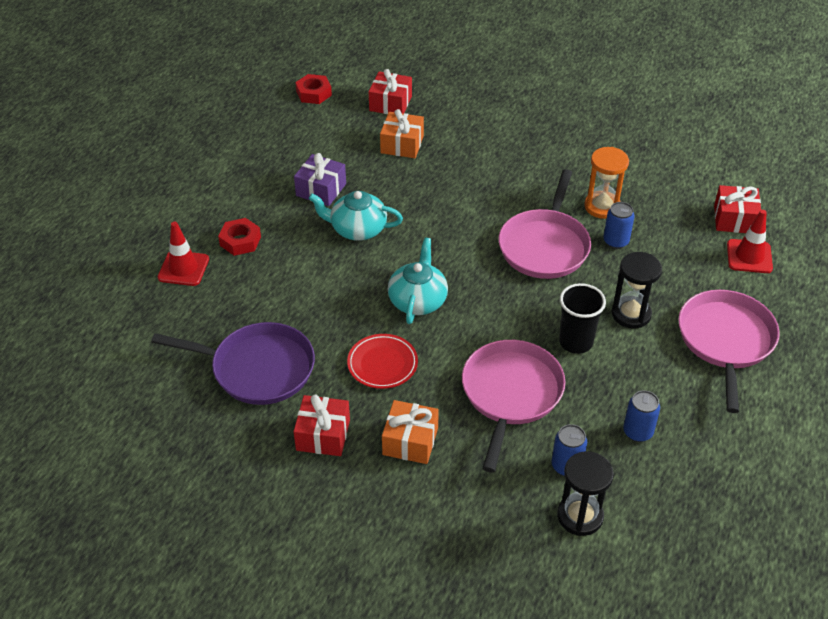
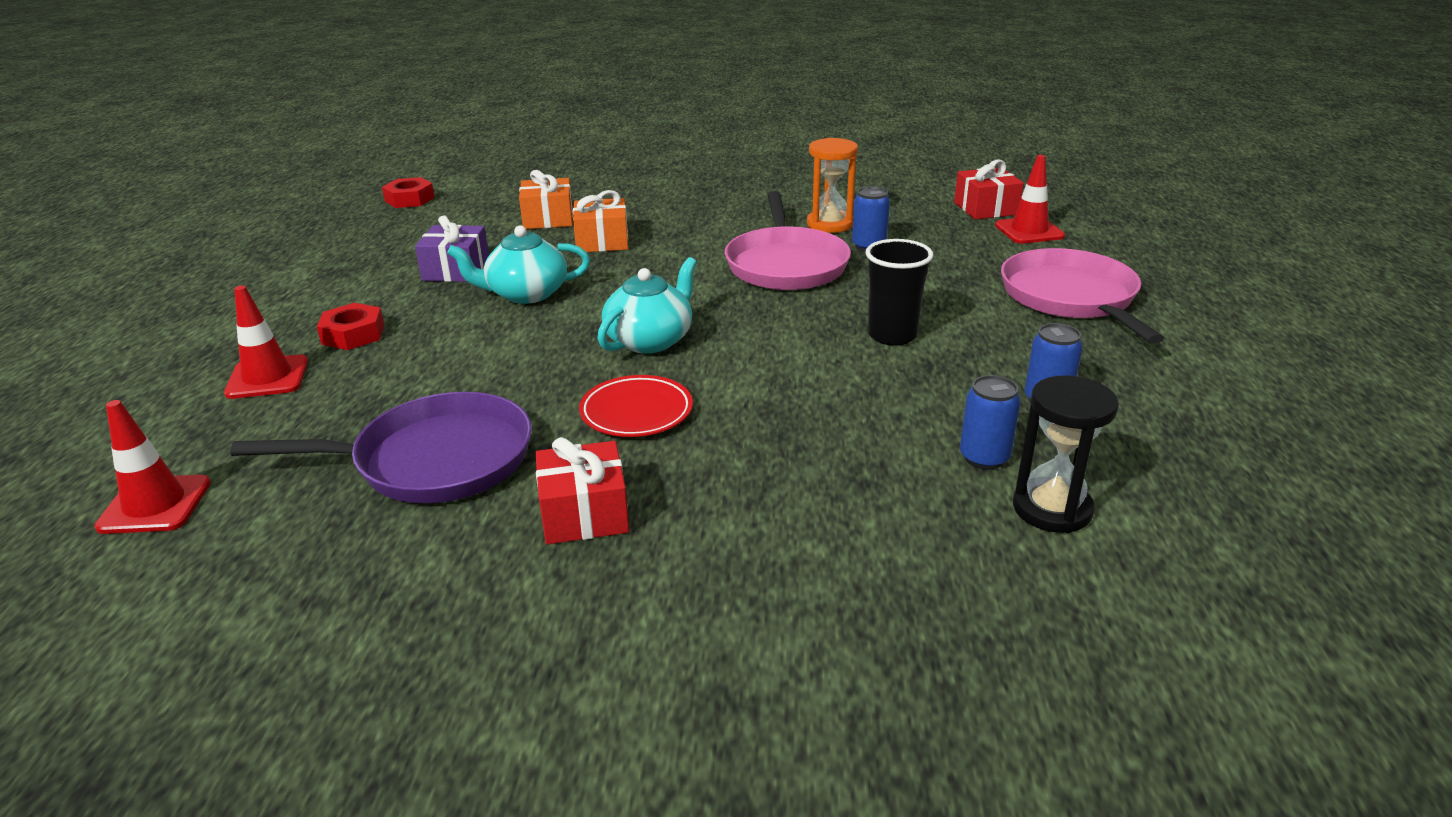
camera: 20 degrees left, 15 degrees down
red gift [369,69,412,114] -> none
orange gift [382,400,439,464] -> orange gift moved to [573,190,628,252]
turquoise teapot [388,238,448,324] -> turquoise teapot turned 45 degrees clockwise [597,257,697,354]
pink pan [462,340,566,472] -> none
black hourglass [611,252,662,328] -> none
none -> red traffic cone [94,400,211,534]

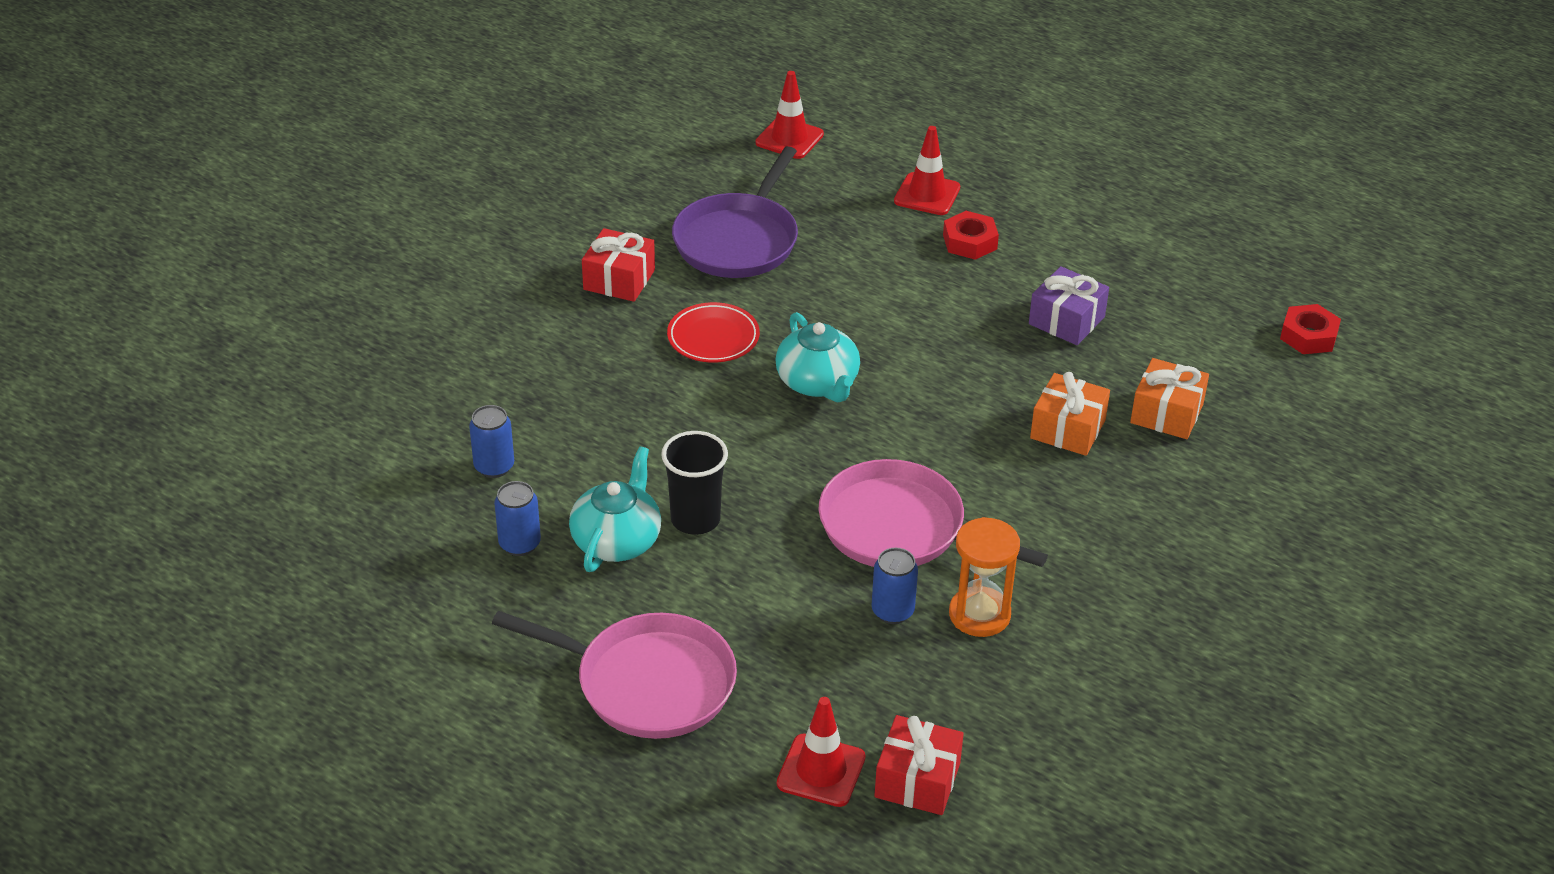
camera: 120 degrees right, 10 degrees up
turquoise teapot [447,225,590,304] -> turquoise teapot moved to [569,446,661,572]
black hourglass [1013,375,1119,533] -> none

